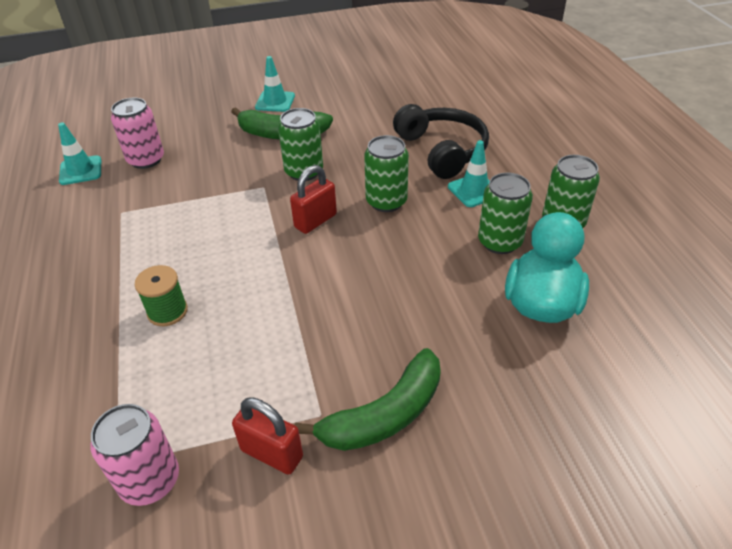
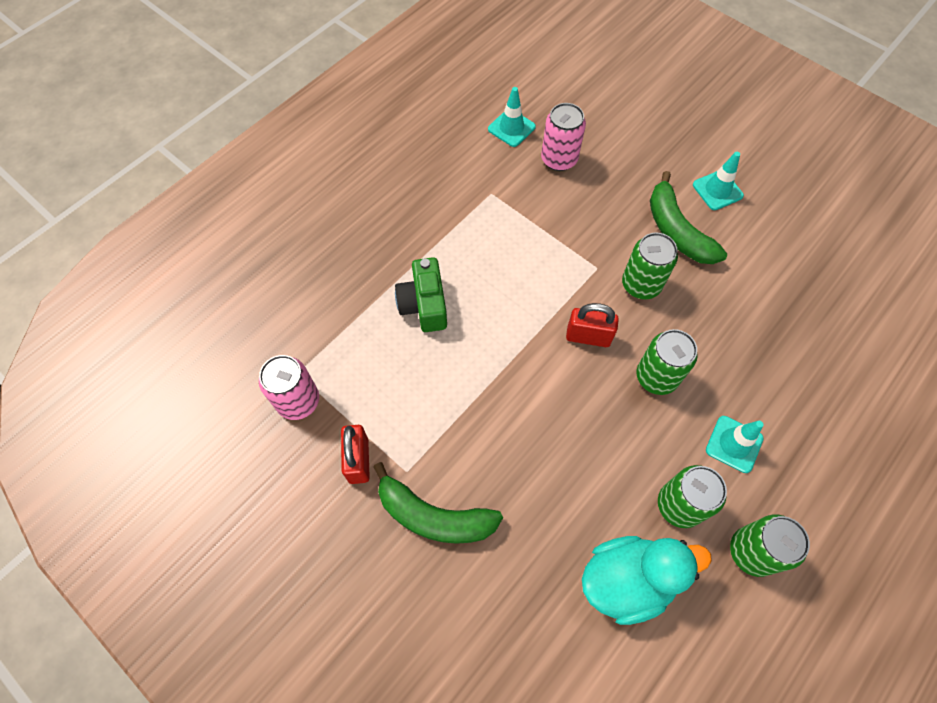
camera: 55 degrees right, 20 degrees up
green spool [135,265,188,326] -> green camera [395,257,447,332]
black headphones [393,104,489,179] -> none

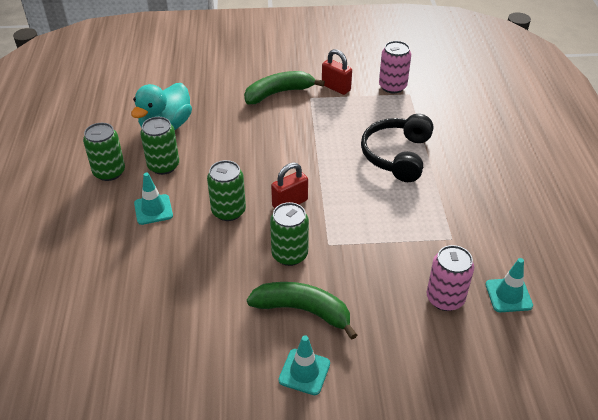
camera: 135 degrees right, 20 degrees down
green camera [395,257,447,332] -> black headphones [361,114,433,182]

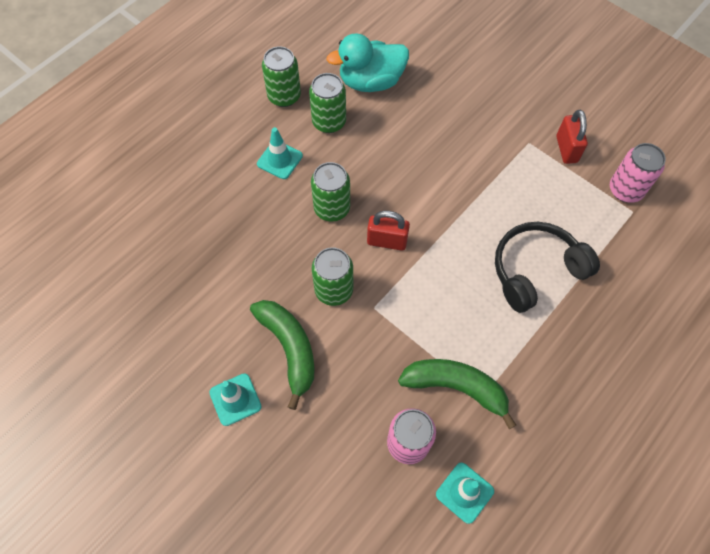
camera: 45 degrees right, 20 degrees up
green banana [244,71,325,104] -> green banana moved to [398,359,516,429]

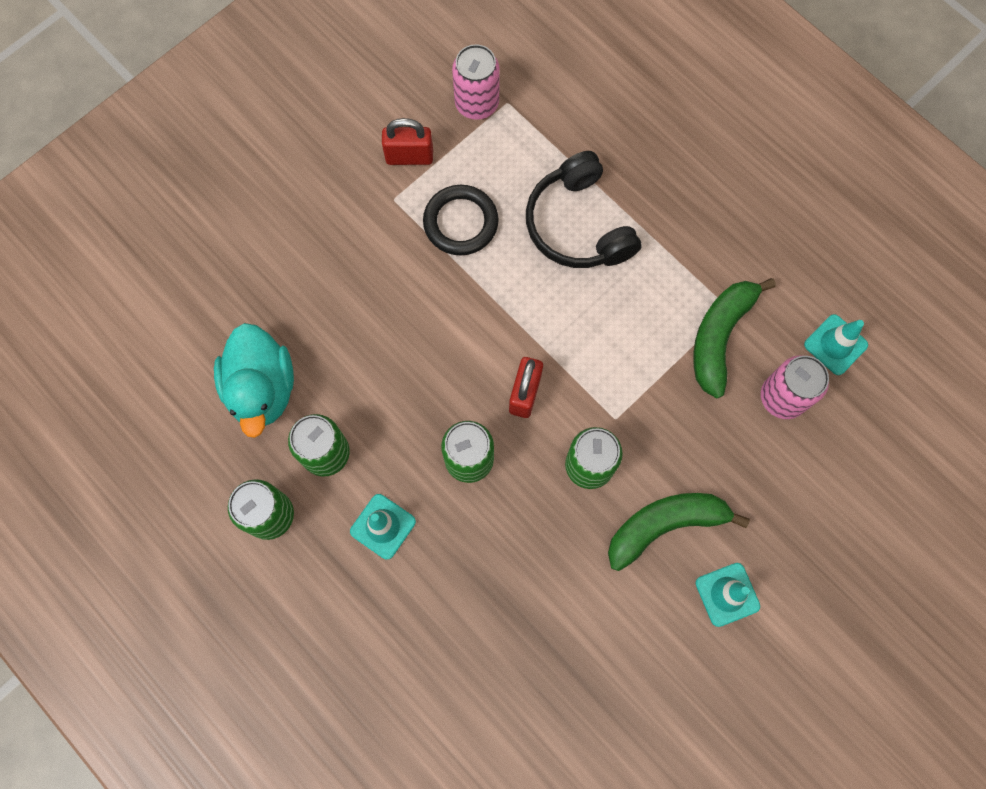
camera: 85 degrees left, 10 degrees up
none -> black ring [423,185,499,255]

